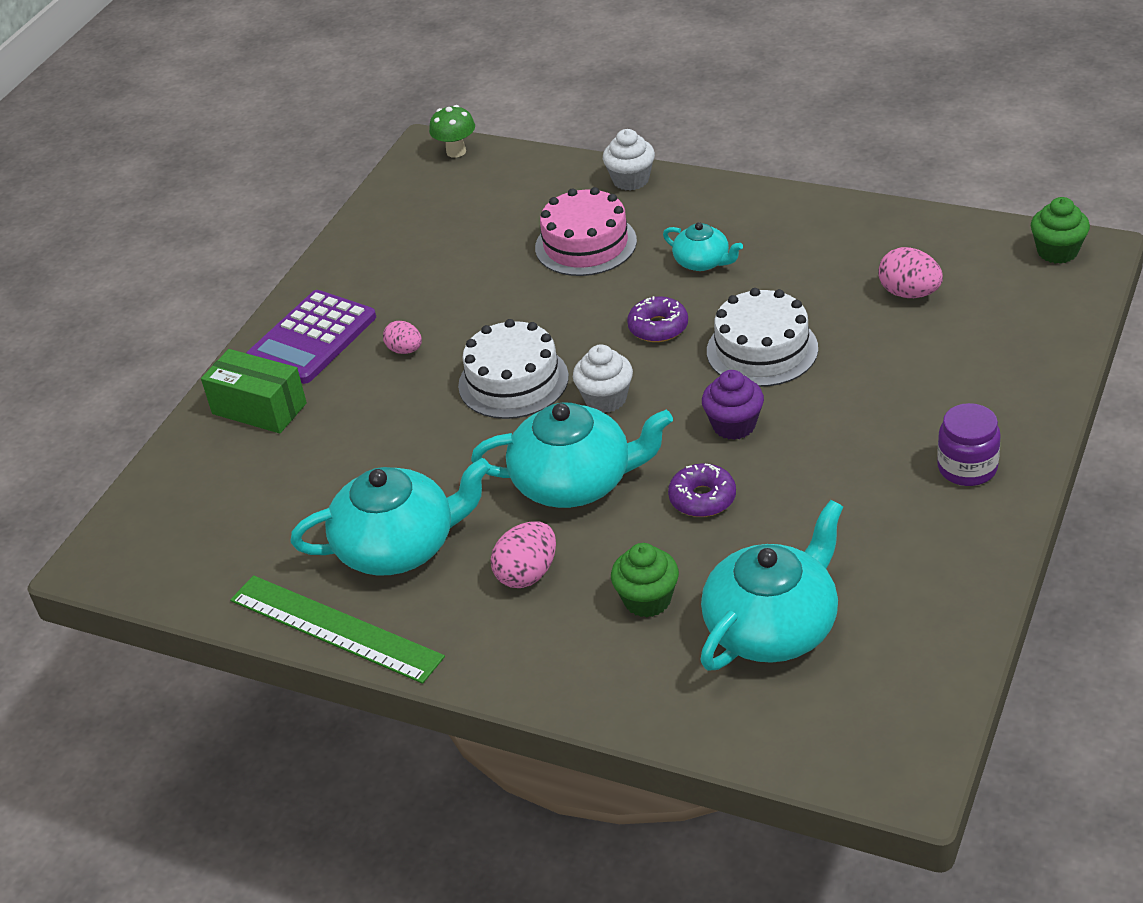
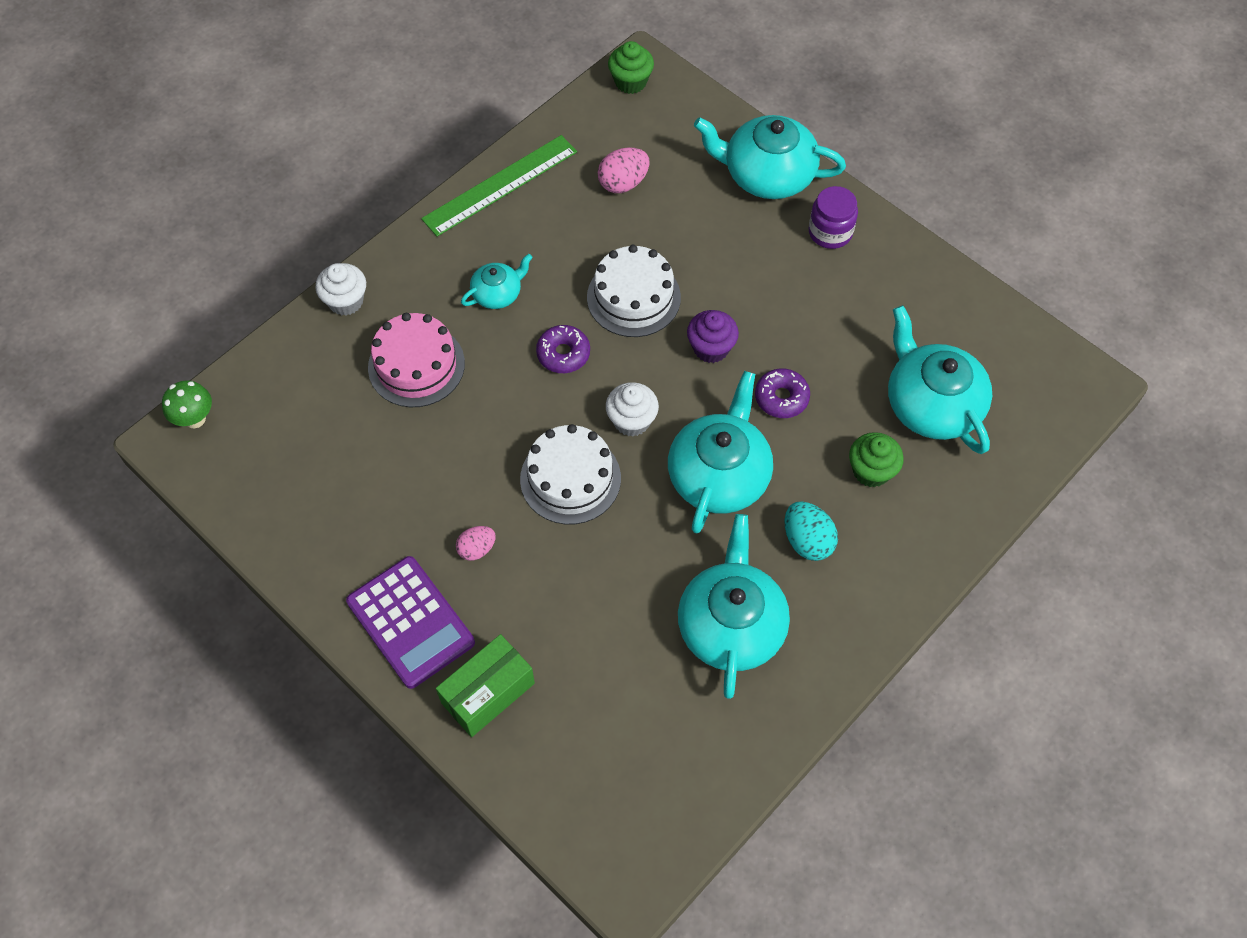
camera: 75 degrees left, 20 degrees up
green ruler [230,575,445,684] -> green ruler moved to [421,135,577,237]
pink egg [491,521,556,588] -> turquoise egg [784,501,838,561]
none -> turquoise teapot [694,115,846,199]

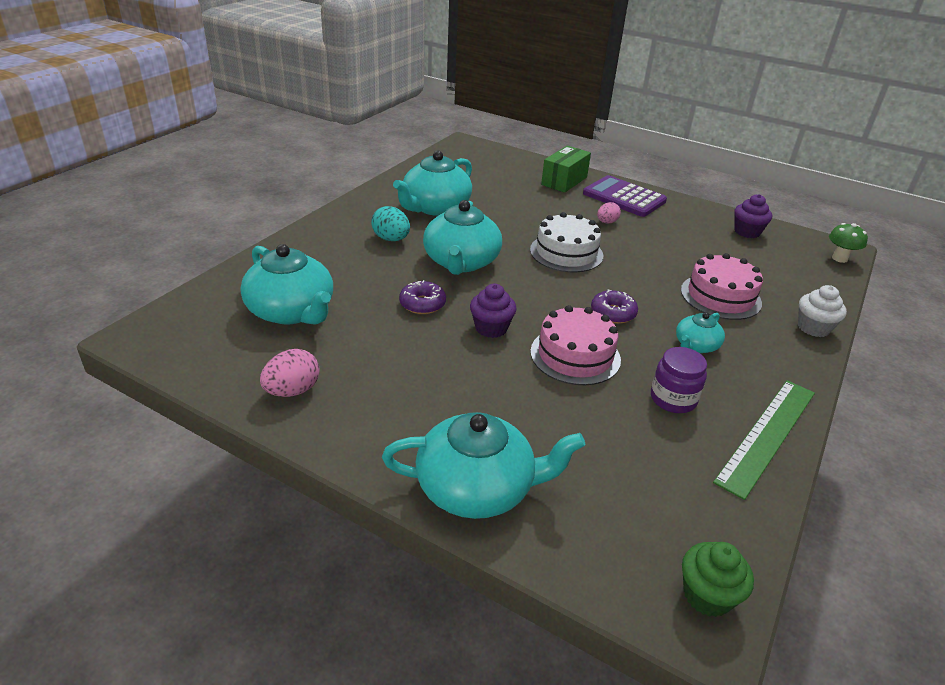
camera: 165 degrees right, 25 degrees down
white cake [587,245,681,337] -> pink cake [530,305,621,385]
pink egg [598,147,649,193] -> pink egg moved to [260,349,320,397]
white cupcake [606,382,659,436] -> none
turquoise teapot [678,514,790,699] -> turquoise teapot turned 45 degrees clockwise [393,151,472,216]
purple jar [809,186,858,249] -> purple jar moved to [651,347,707,413]
green cupcake [849,432,904,487] -> none
none -> purple cupcake [734,194,772,238]

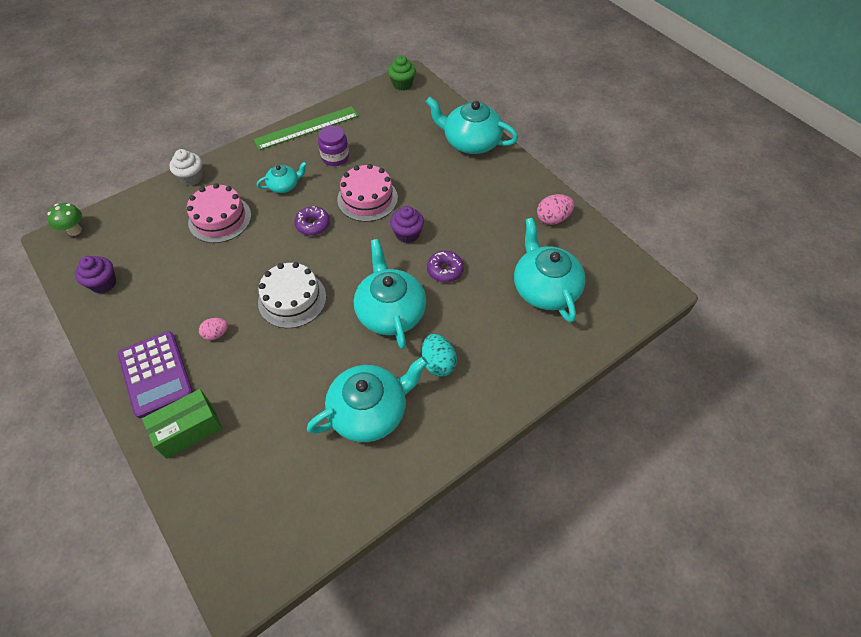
camera: 155 degrees left, 20 degrees up
turquoise teapot [423,200,502,275] -> turquoise teapot turned 45 degrees counterclockwise [354,239,426,349]

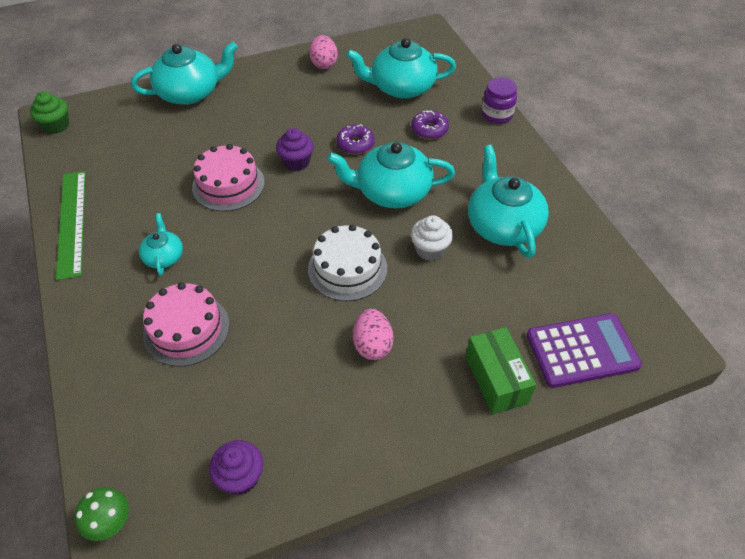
camera: 75 degrees left, 5 degrees down
purple calculator [118,331,193,418] -> purple calculator moved to [527,313,642,388]
white cupcake [169,149,203,186] -> white cupcake moved to [411,215,453,261]
pink egg [199,318,228,340] -> pink egg [353,309,394,360], size x1.52
purple donut [294,206,330,236] -> purple donut moved to [411,110,449,140]
purple jar [318,125,349,166] -> purple jar moved to [481,78,517,124]
turquoise egg [422,334,457,376] -> none
turquoise teapot [426,97,518,154] -> turquoise teapot turned 150 degrees counterclockwise [131,42,238,105]

